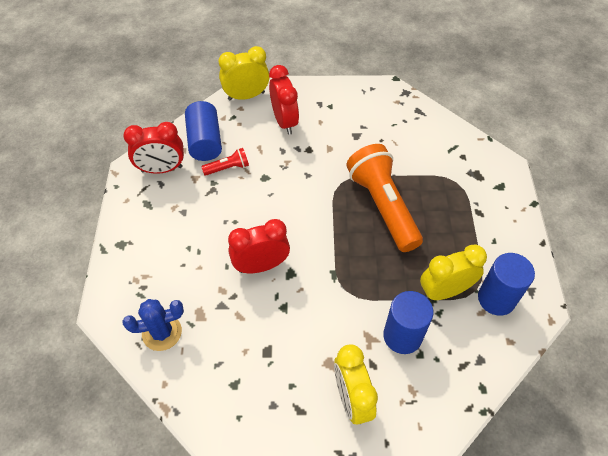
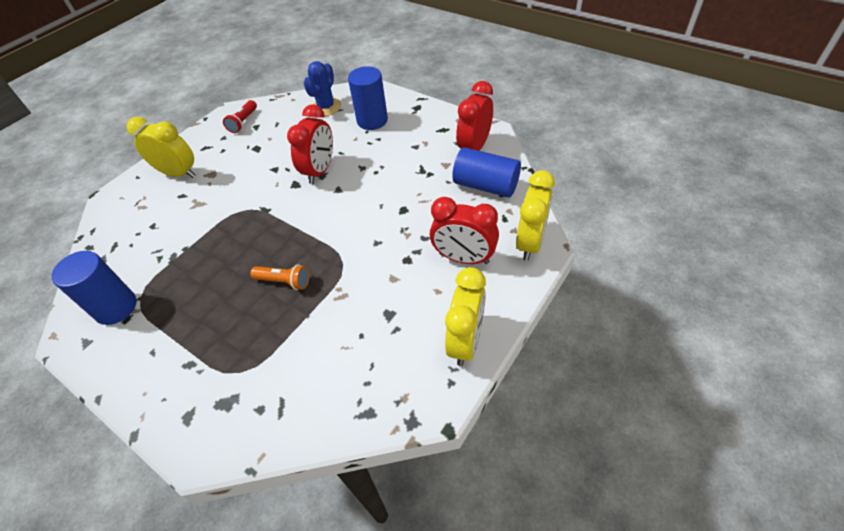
camera: 130 degrees right, 5 degrees down
red flashlight [201,148,249,176] -> red flashlight moved to [223,100,257,133]
orange flashlight [346,144,423,252] -> orange flashlight [250,264,310,290], size x0.45
blue cylinder [383,291,433,354] -> blue cylinder moved to [348,66,388,130]
yellow clock [420,245,487,300] -> yellow clock moved to [445,267,486,366]

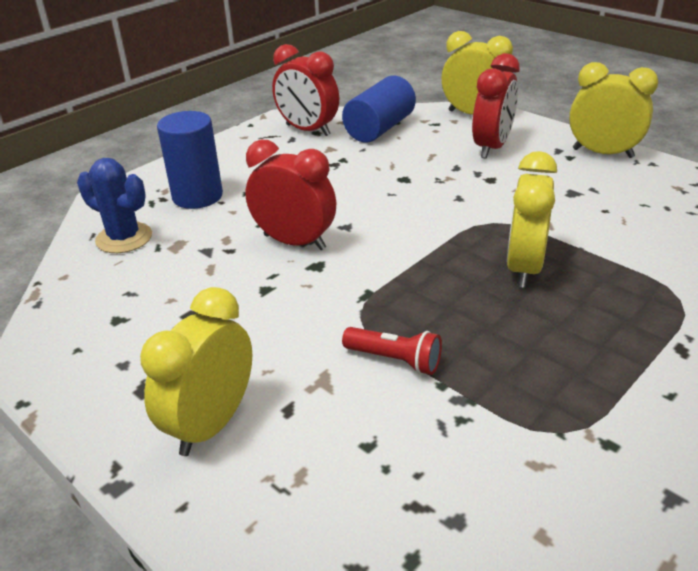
camera: 85 degrees left, 15 degrees down
blue cylinder [51,251,137,325] -> none
red flashlight [223,100,257,133] -> red flashlight moved to [342,327,442,375]
orange flashlight [250,264,310,290] -> yellow clock [506,151,557,288]

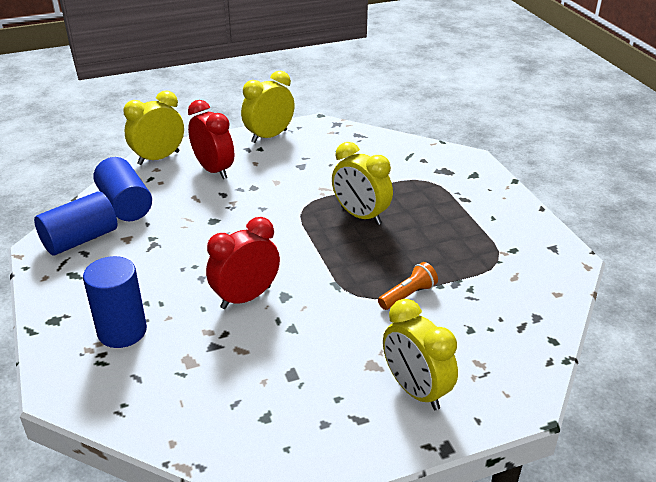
camera: 65 degrees left, 0 degrees up
blue cactus [77,158,152,253] -> none
red clock [272,44,339,136] -> blue cylinder [34,191,118,256]
red flashlight [342,327,442,375] -> orange flashlight [378,262,438,310]

